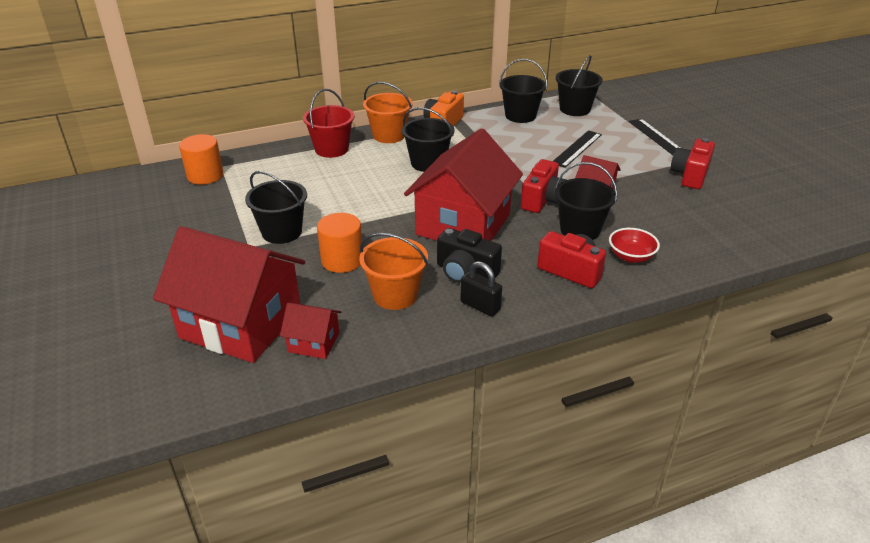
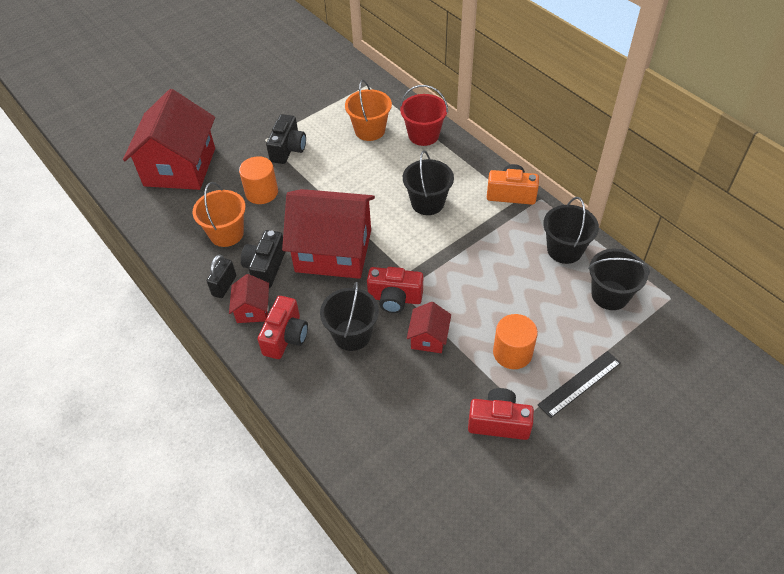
camera: 75 degrees right, 15 degrees up
orange cylinder [179,134,223,185] -> orange cylinder moved to [493,314,538,369]
black bucket [245,171,307,244] -> black camera [266,114,306,164]
red house [280,303,341,359] -> red house moved to [229,274,269,323]
orange bucket [363,82,413,143] -> orange bucket moved to [345,80,392,141]
black ruler [553,130,602,168] -> none
red bowl [609,228,660,263] -> none

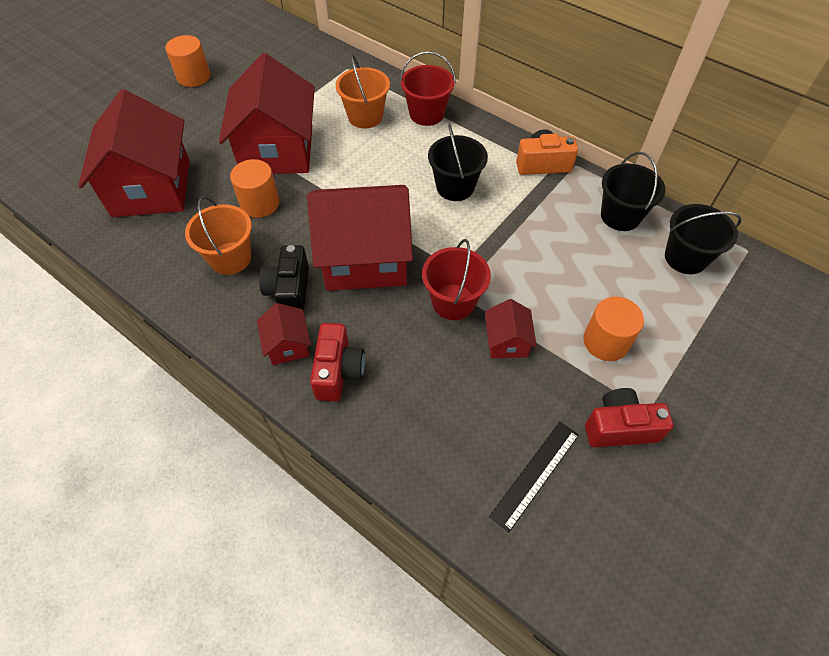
camera: 15 degrees left, 5 degrees up
black padlock [207,254,236,298] -> none
black camera [266,114,306,164] -> red house [219,53,315,174]
black bucket [320,282,379,351] -> none
red camera [367,267,423,313] -> red bucket [422,239,491,320]
black ruler [538,351,621,418] -> black ruler moved to [489,422,579,532]
none -> orange cylinder [165,35,210,87]

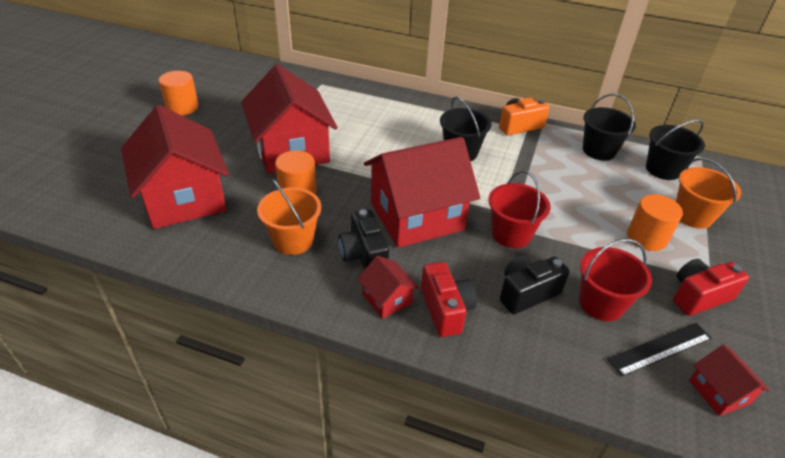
camera: 20 degrees left, 15 degrees down
orange bucket [336,55,390,129] -> orange bucket moved to [676,158,741,229]
red bucket [400,51,456,126] -> red bucket moved to [579,239,652,321]
red house [485,299,537,358] -> red house moved to [689,344,770,416]
black ruler [489,422,579,532] -> black ruler turned 45 degrees clockwise [607,323,712,377]
none -> black camera [500,255,570,314]

